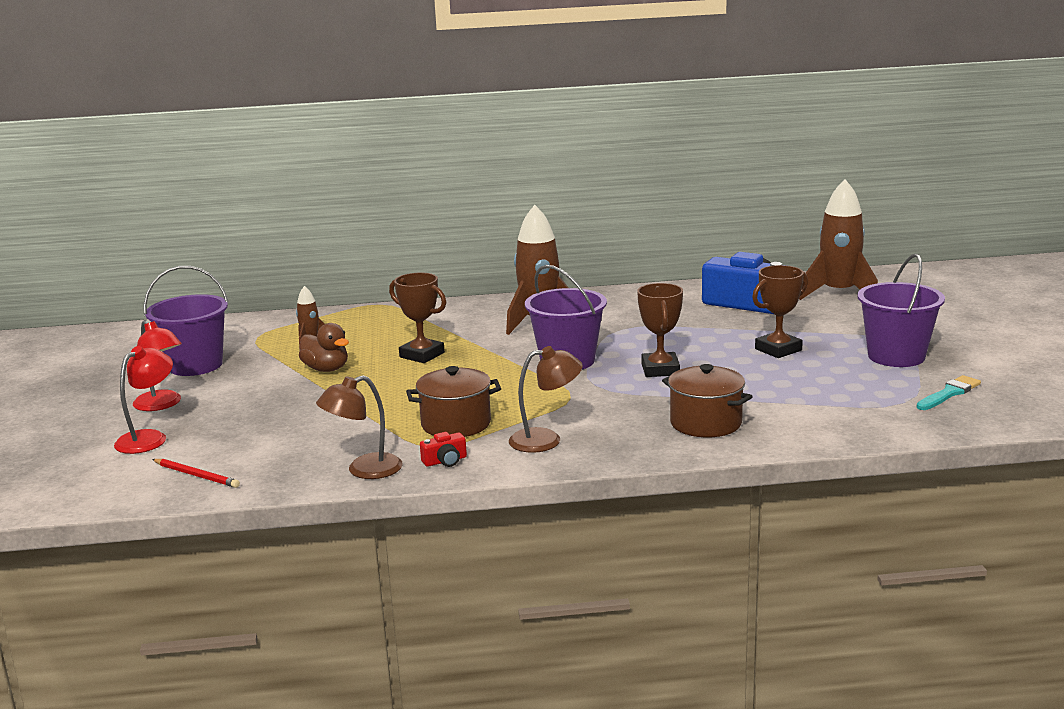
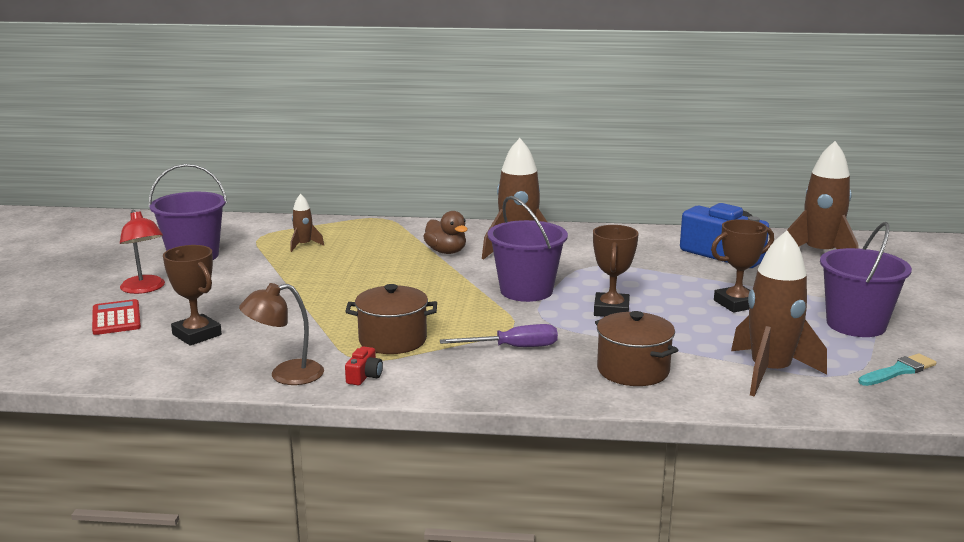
camera: 10 degrees right, 0 degrees up
red lamp [114,346,173,454] -> red calculator [92,299,141,335]
red pencil [152,459,240,488] -> none
brown duck [299,323,349,372] -> brown duck moved to [423,211,468,254]
brown trophy [389,273,446,363] -> brown trophy moved to [163,245,222,346]
red camera [420,432,467,467] -> red camera turned 60 degrees counterclockwise [345,346,383,385]
brown lamp [509,346,583,453] -> none
none -> purple screwdriver [440,324,558,347]
none -> brown rocket [731,231,827,397]

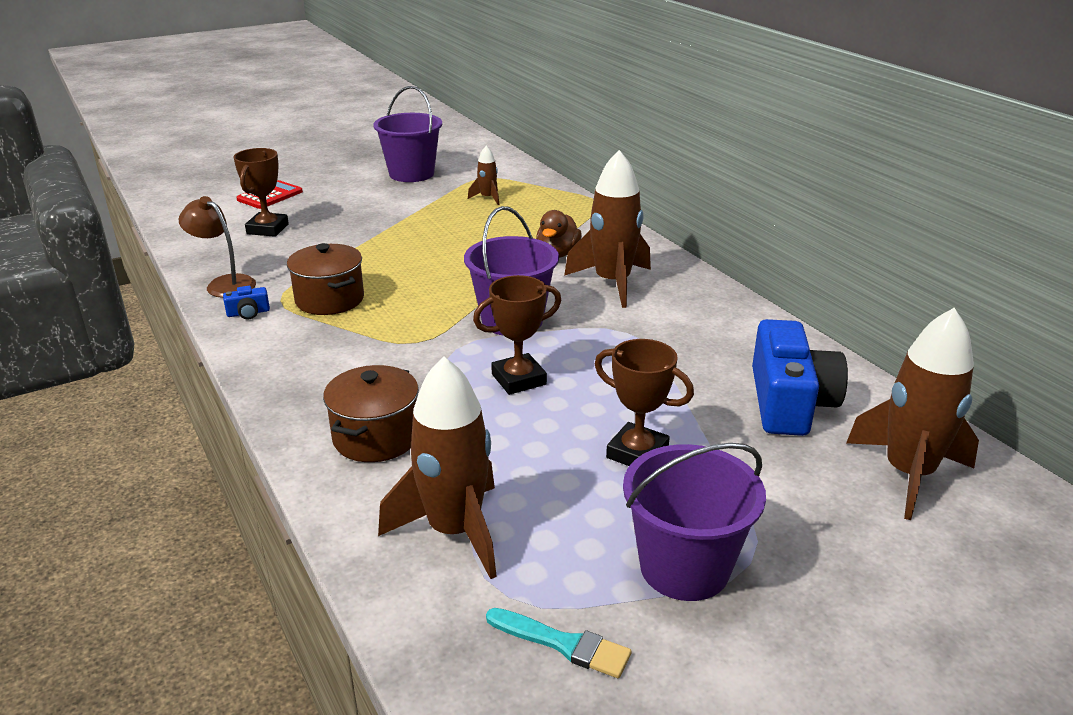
camera: 55 degrees right, 10 degrees up
red lamp [120,210,165,294] -> none
red camera [345,346,383,385] -> blue camera [223,286,270,319]
purple screwdriver [440,324,558,347] -> none

